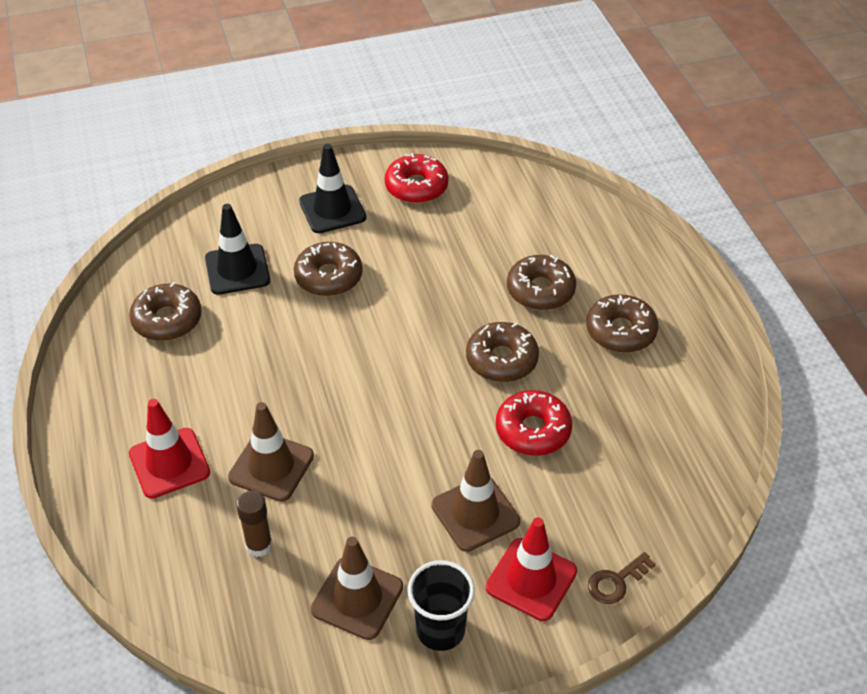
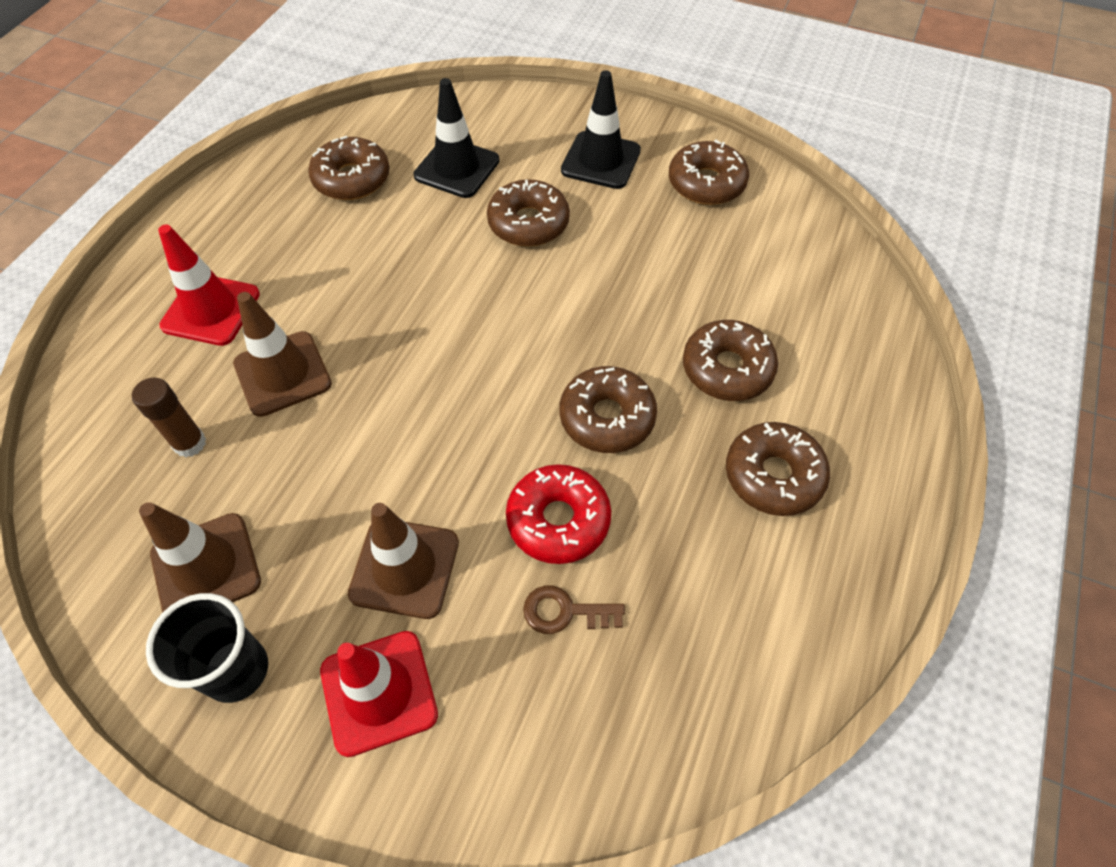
camera: 40 degrees right, 10 degrees up
red donut [385,153,449,203] -> brown donut [669,140,749,205]
brown key [588,552,656,604] -> brown key moved to [523,585,625,634]

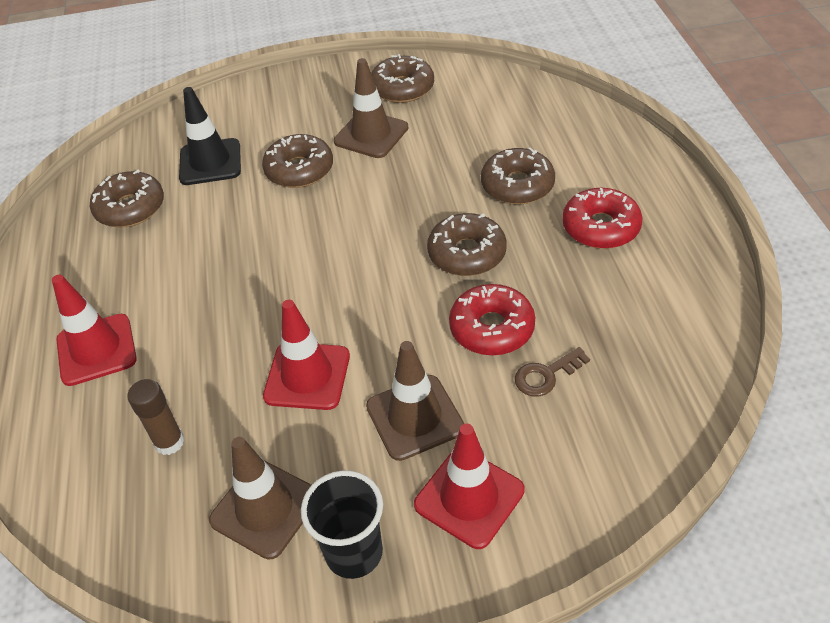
camera: 30 degrees left, 10 degrees down
brown traffic cone [233,292,332,417] -> brown traffic cone moved to [334,58,408,158]
black traffic cone [561,70,641,189] -> none
brown donut [726,422,830,516] -> red donut [562,188,643,249]
none -> red traffic cone [263,300,350,410]

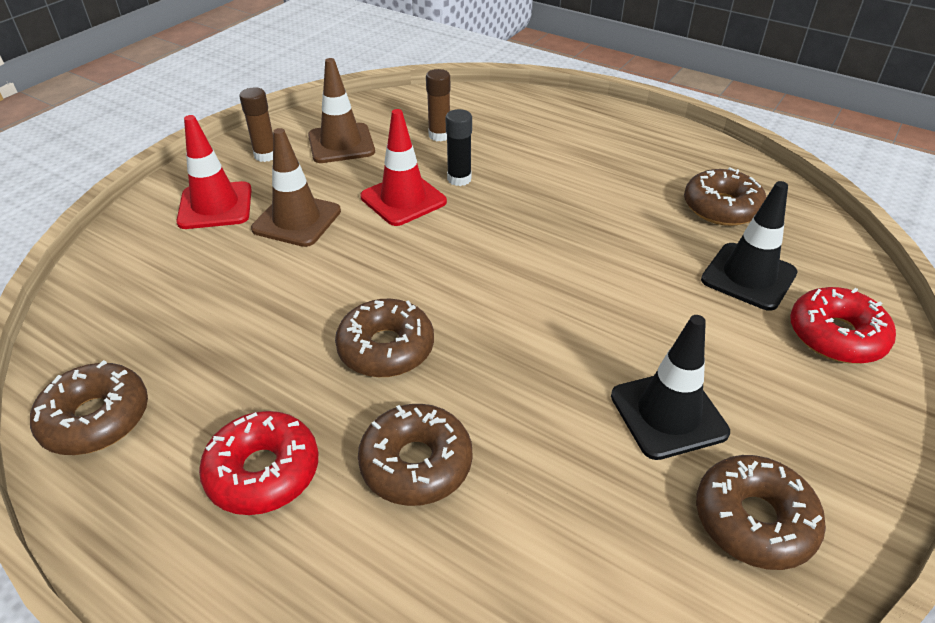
camera: 130 degrees right, 5 degrees down
red traffic cone [52,275,137,386] -> none
brown donut [262,134,333,188] -> brown donut moved to [30,360,148,455]
black cup [301,470,383,579] -> brown glue stick [239,87,273,162]
brown traffic cone [334,58,408,158] -> black traffic cone [611,315,730,460]
red donut [449,284,535,356] -> red donut moved to [790,287,896,364]
brown key [515,347,590,397] -> none
none -> black glue stick [446,109,472,186]

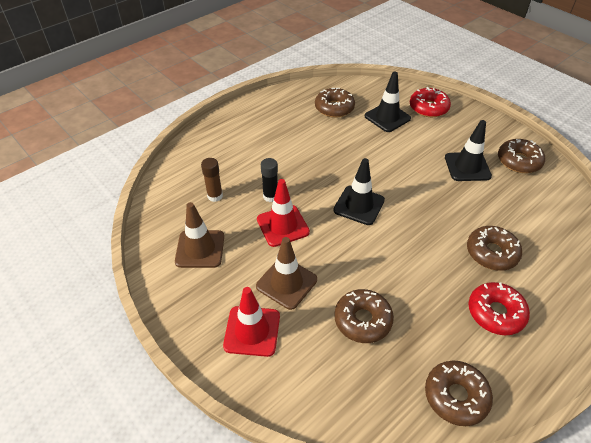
camera: 75 degrees left, 5 degrees up
brown glue stick [239,87,273,162] -> none
brown donut [335,299,434,377] -> brown donut moved to [334,289,394,343]
none -> black traffic cone [333,158,385,225]

